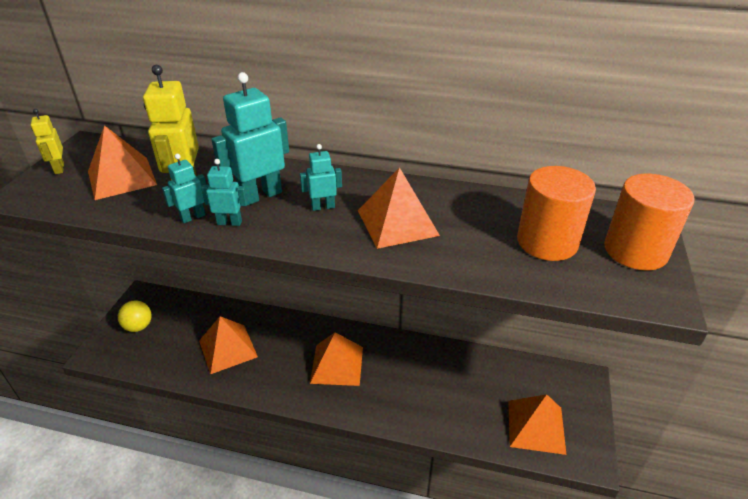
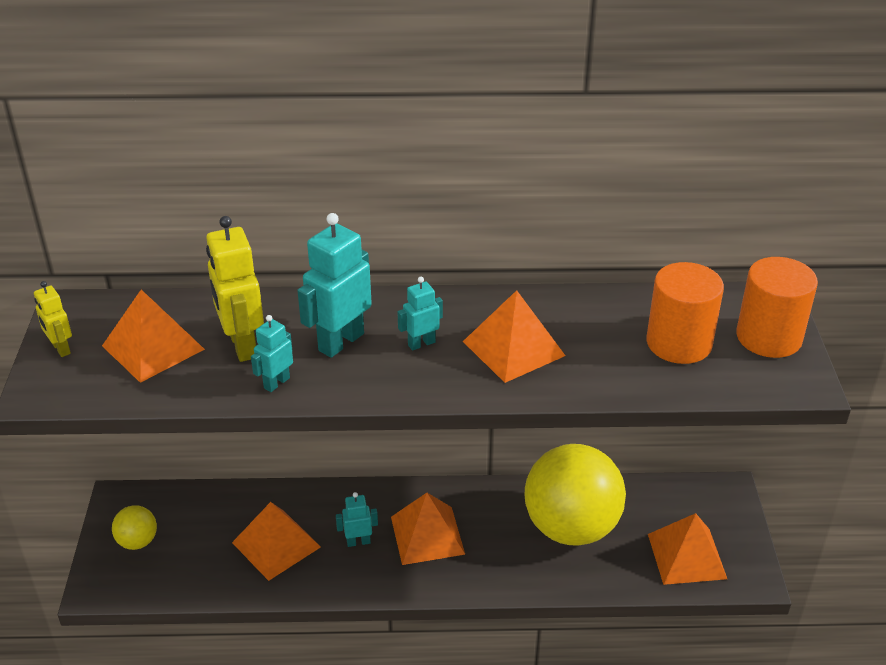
camera: 15 degrees left, 0 degrees up
turquoise robot [201,159,248,226] -> turquoise robot moved to [336,492,378,547]
none -> yellow ball [525,444,626,546]

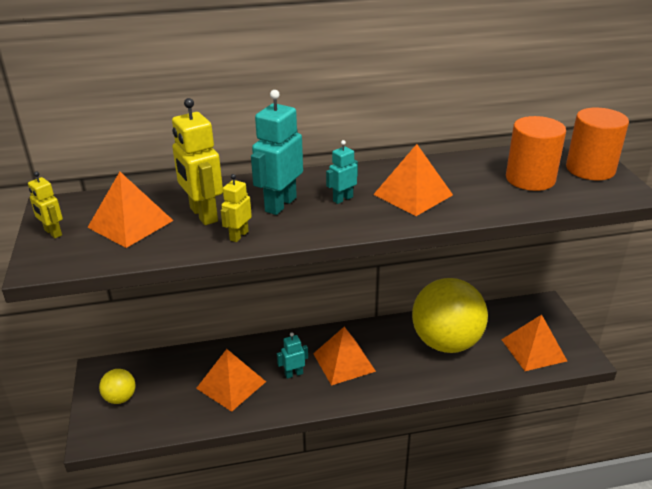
camera: 10 degrees left, 5 degrees down
turquoise robot [251,315,293,392] -> yellow robot [221,174,252,242]

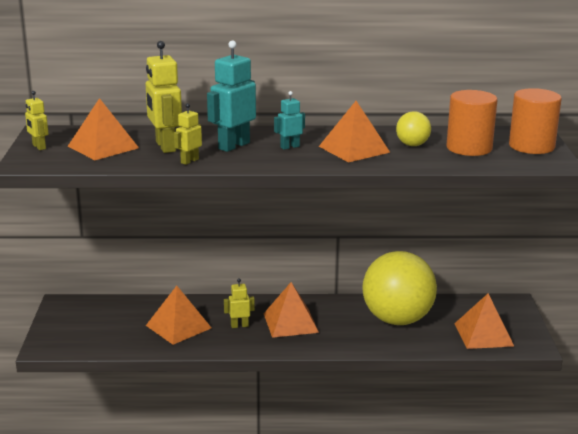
camera: 10 degrees right, 10 degrees down
yellow ball [99,369,136,404] -> yellow ball moved to [396,111,431,146]
turquoise robot [277,332,308,379] -> yellow robot [224,278,255,328]

